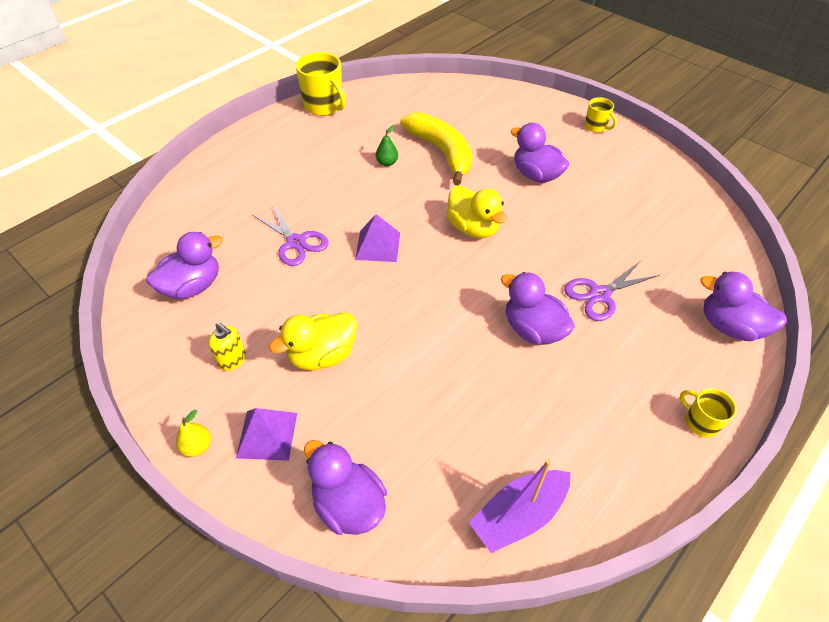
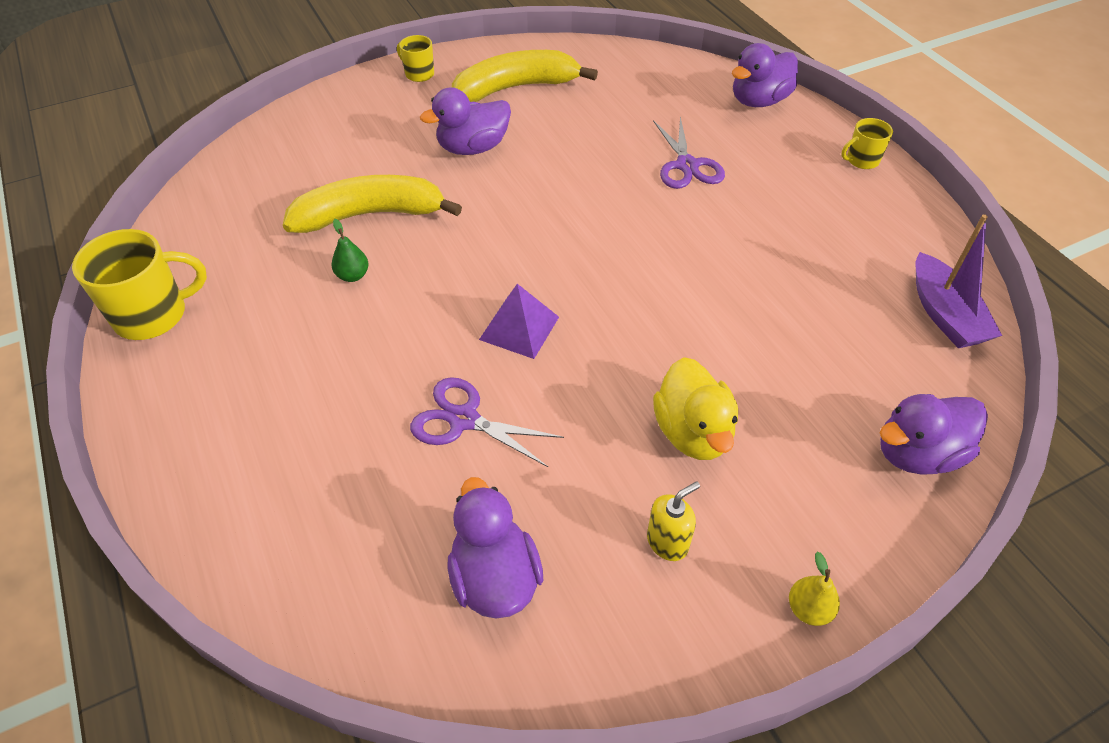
camera: 70 degrees left, 0 degrees up
purple pyramid [236,408,297,461] -> none
purple scissors [253,203,329,266] -> purple scissors turned 135 degrees counterclockwise [410,377,564,467]
yellow duck [446,185,507,238] -> none
purple duck [501,272,575,345] -> none
yellow mug [585,97,617,133] -> yellow mug turned 120 degrees counterclockwise [397,35,434,82]
none -> yellow banana [452,50,598,102]

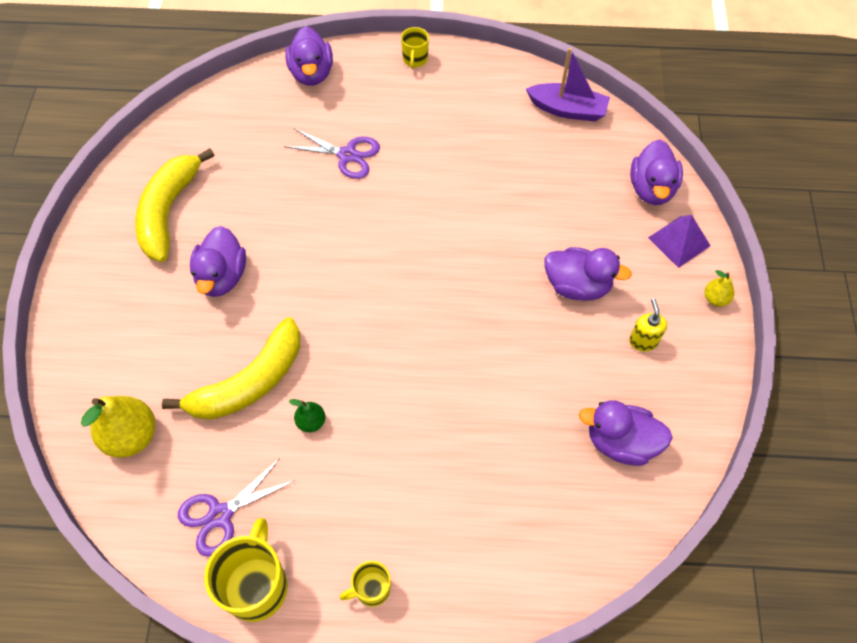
camera: 60 degrees left, 10 degrees up
yellow banana [283,175,462,233] -> yellow banana turned 150 degrees counterclockwise [162,317,300,420]
yellow mug [397,35,434,82] -> yellow mug moved to [339,561,391,607]
purple scissors [410,377,564,467] -> purple scissors moved to [178,458,296,556]
purple pyramid [479,284,559,359] -> purple pyramid moved to [648,215,711,268]
yellow duck [653,357,738,460] -> purple duck [544,247,632,301]
none -> yellow pear [81,396,155,458]

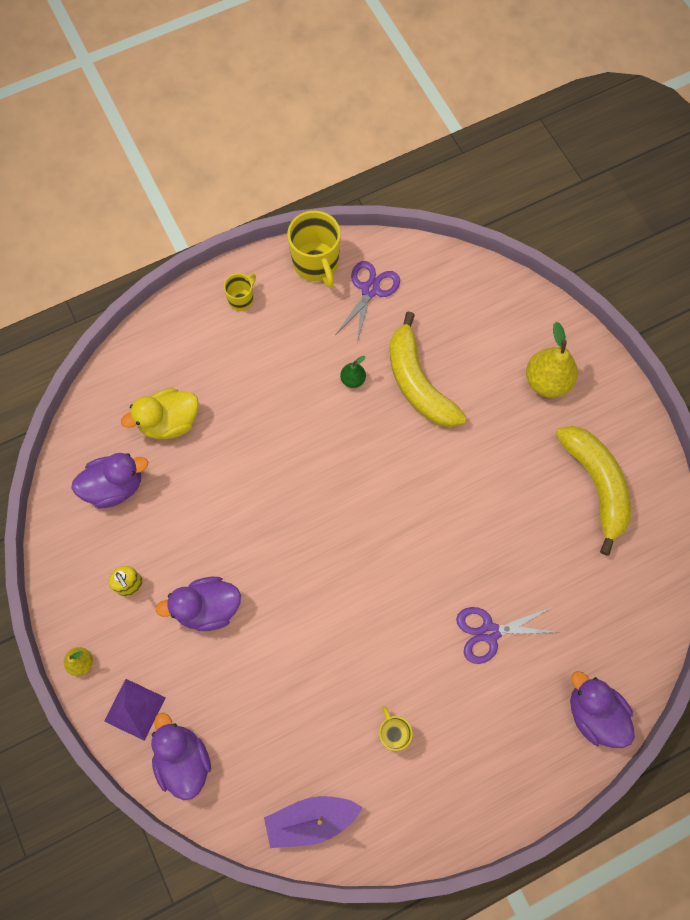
camera: 150 degrees right, 10 degrees up
yellow pear [81,396,155,458] -> yellow pear moved to [526,322,578,398]
yellow banana [162,317,300,420] -> yellow banana turned 45 degrees counterclockwise [390,311,467,427]
purple duck [190,226,246,297] -> none
yellow mug [401,27,429,69] -> yellow mug moved to [379,706,413,751]
none -> yellow duck [121,388,199,439]

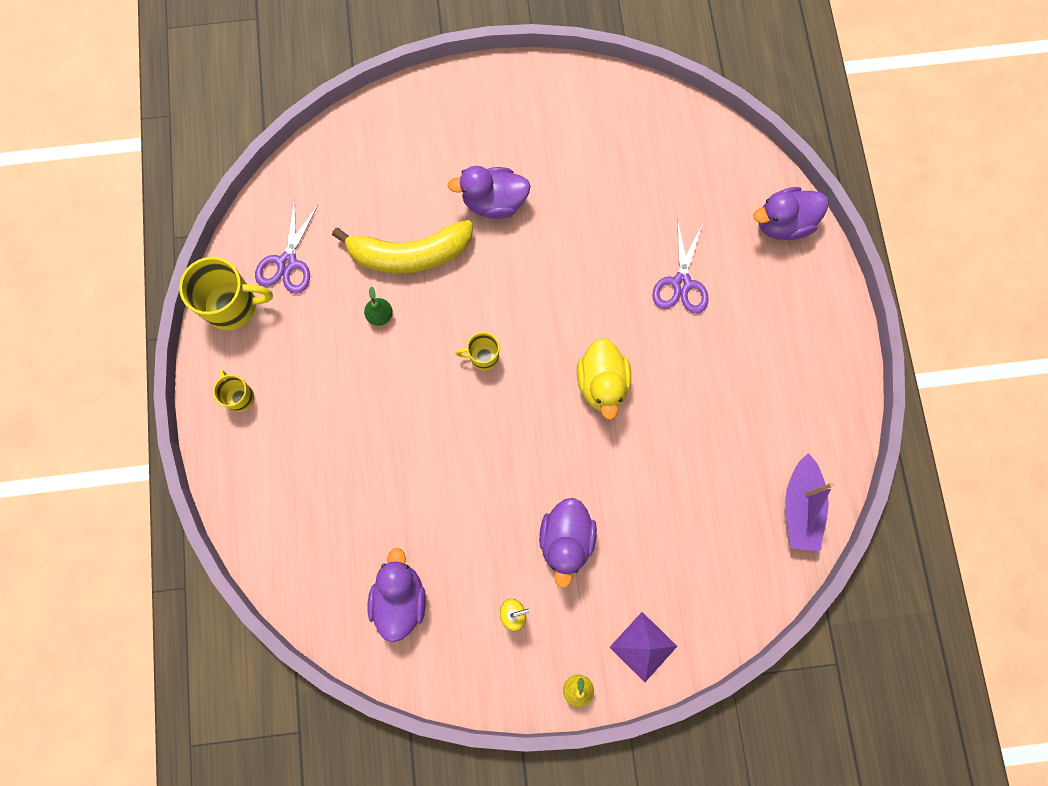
camera: 70 degrees left, 5 degrees up
yellow duck [121,388,199,439] -> yellow duck moved to [577,338,631,420]
purple duck [151,713,211,800] -> purple duck moved to [447,166,531,219]
purple scissors [336,261,400,343] -> purple scissors turned 120 degrees counterclockwise [255,199,318,294]
yellow mug [379,706,413,751] -> yellow mug moved to [456,332,499,370]
yellow pear [526,322,578,398] -> none
yellow banana [556,426,631,555] -> none

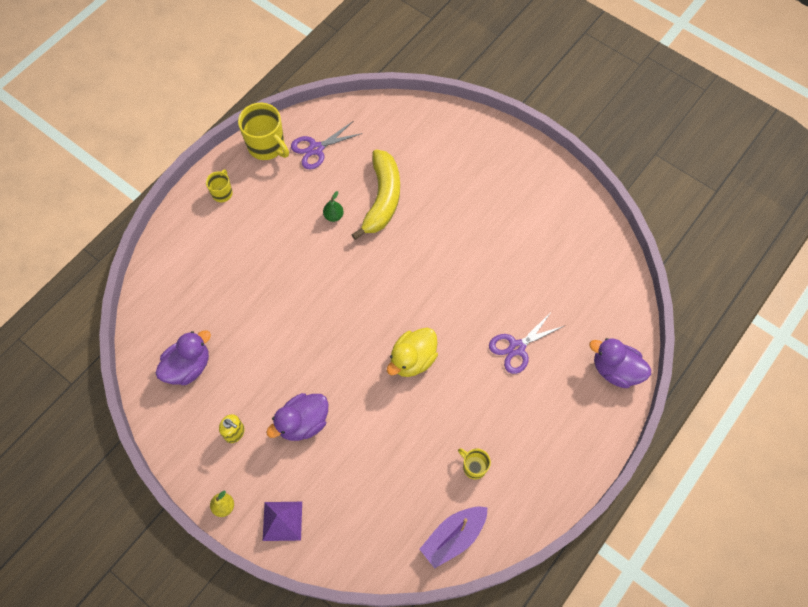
camera: 45 degrees right, 10 degrees down
yellow banana [332,220,473,273] -> yellow banana turned 120 degrees counterclockwise [352,150,400,240]
purple duck [447,166,531,219] -> none
yellow mug [456,332,499,370] -> yellow mug moved to [458,448,491,479]

